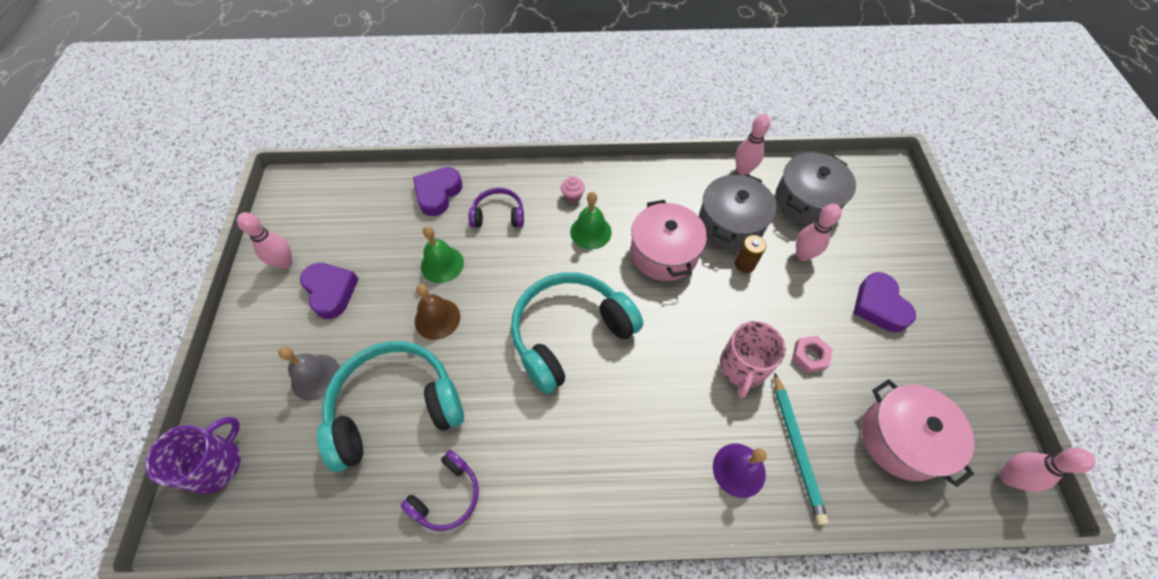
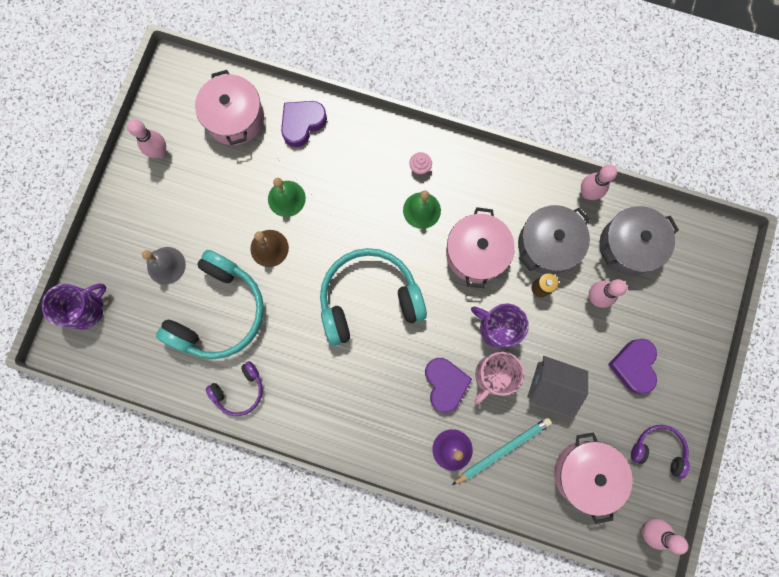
camera: 20 degrees right, 20 degrees up
purple heart [300,263,359,319] -> purple heart moved to [425,358,472,412]
turquoise headphones [317,341,464,472] -> turquoise headphones turned 120 degrees clockwise [156,250,264,359]
purple headphones [468,188,524,228] -> purple headphones moved to [631,425,690,478]
turquoise pencil [774,372,829,525] -> turquoise pencil turned 135 degrees counterclockwise [452,417,552,485]
pink nut [792,336,833,373] -> grey house [527,356,588,417]
none -> pink pot [195,70,264,145]
none -> purple mug [471,304,529,349]

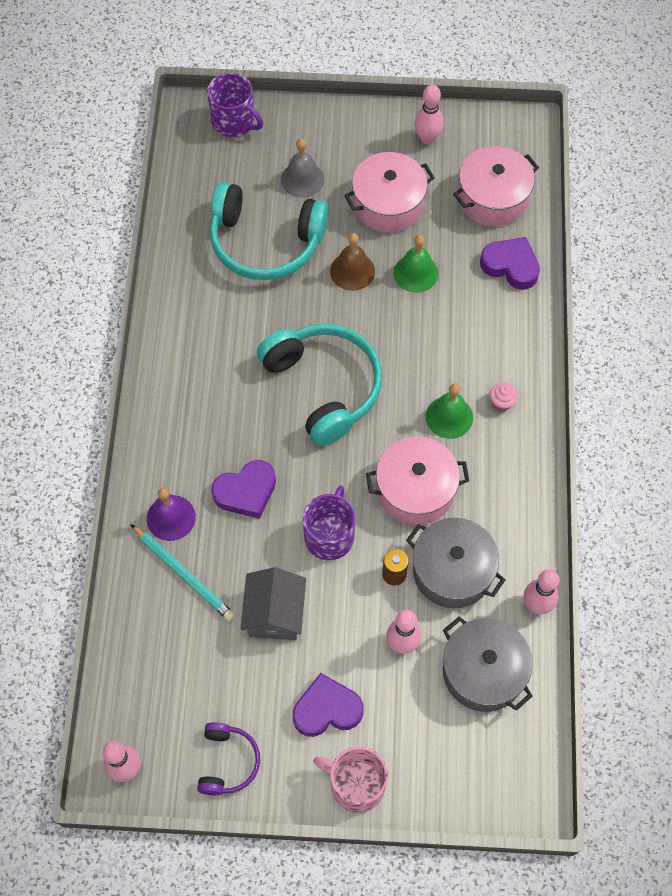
camera: 75 degrees right, 15 degrees down
purple headphones [206,361,263,416] -> none
pink mug [475,352,524,404] -> pink mug moved to [313,746,388,813]
pink pot [554,432,632,524] -> pink pot moved to [344,152,435,232]

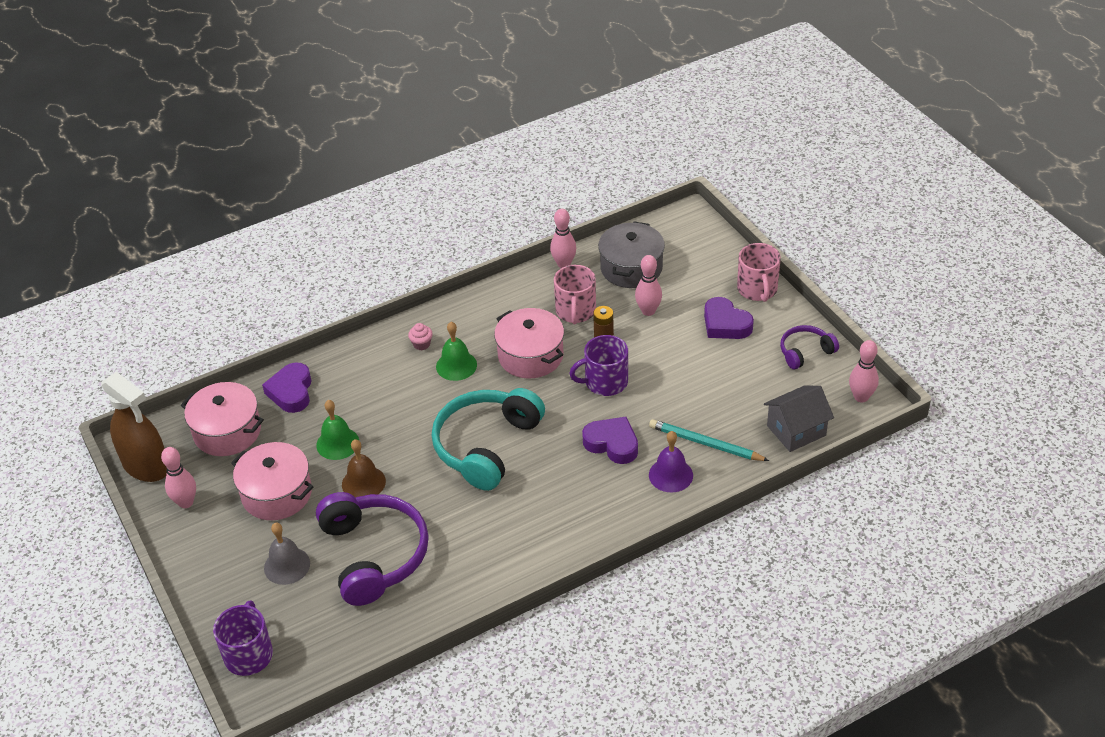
camera: 120 degrees left, 20 degrees down
turquoise pencil [130,524,235,621] -> turquoise pencil turned 75 degrees counterclockwise [649,419,769,461]
turquoise headphones [209,182,329,280] -> purple headphones [316,492,429,606]
grey house [240,567,306,640] -> grey house moved to [764,385,834,452]
grey pot [406,518,505,608] -> pink mug [554,265,596,324]
none -> brown spray bottle [101,372,167,482]

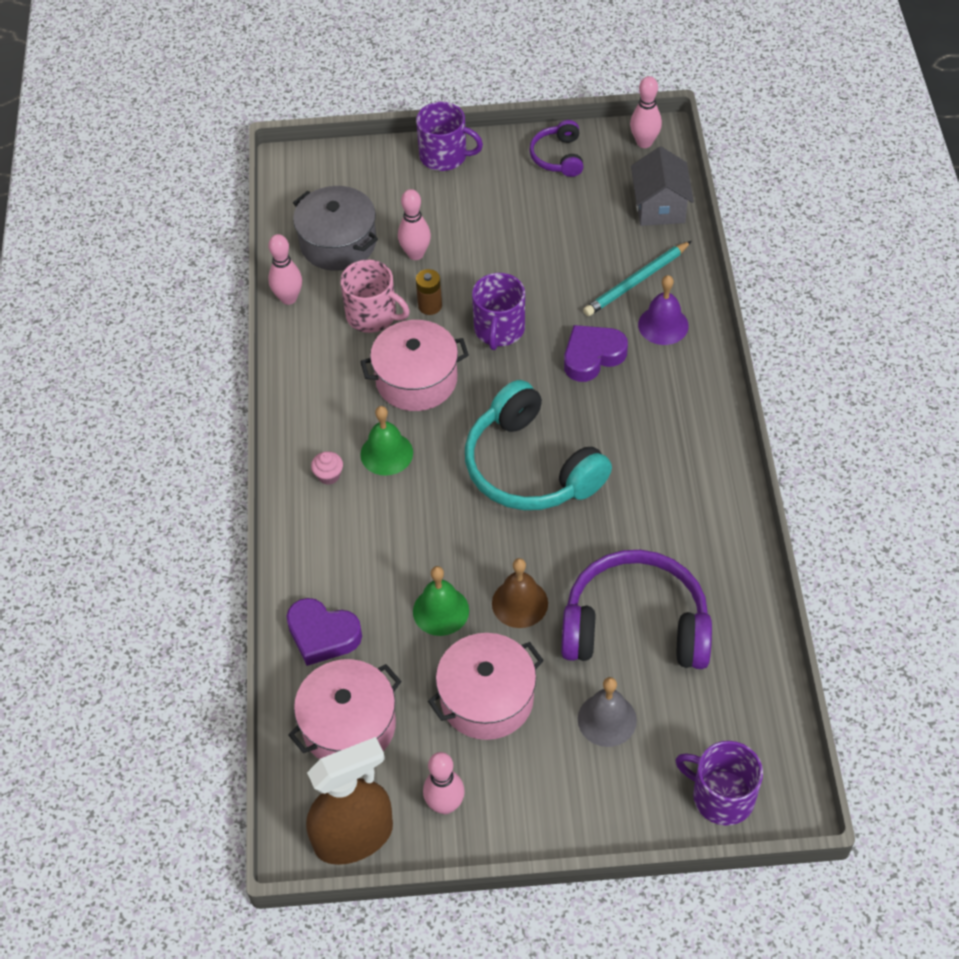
camera: 65 degrees left, 10 degrees up
purple heart [704,297,754,339] -> none
pink mug [737,243,781,302] -> purple mug [416,102,483,171]

